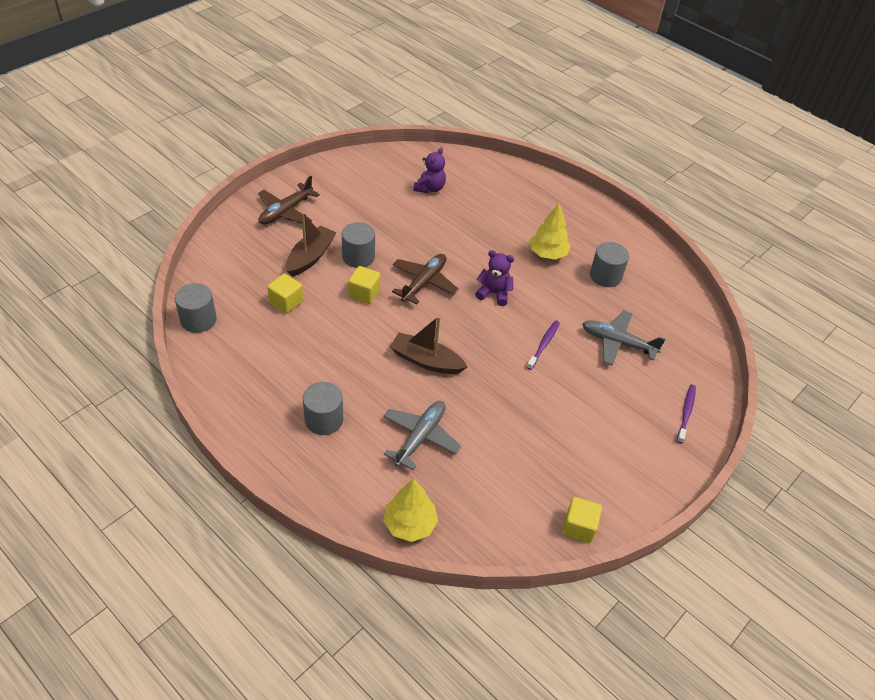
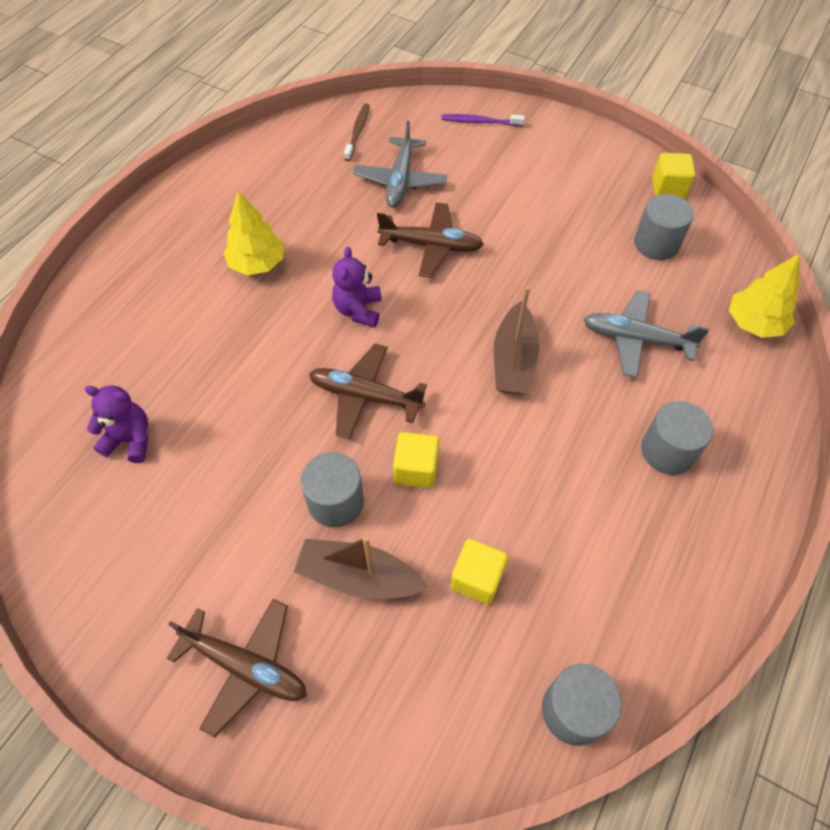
camera: 100 degrees left, 10 degrees up
purple toothbrush [527,320,560,370] -> brown plane [377,202,484,278]
grey cylinder [590,242,629,287] -> grey cylinder moved to [634,194,694,260]
none -> brown toothbrush [344,103,370,161]

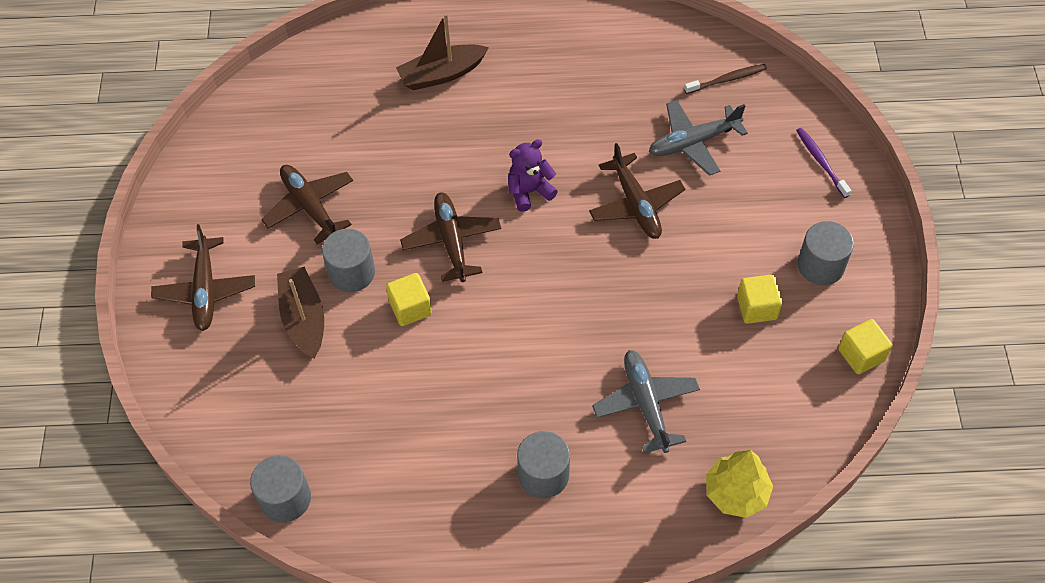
camera: 60 degrees right, 0 degrees up
purple teddy bear [85,385,148,463] -> none
yellow tree [223,191,284,275] -> none
yellow cube [451,539,508,605] -> yellow cube moved to [737,274,783,324]
brown boat [494,286,540,395] -> brown boat moved to [396,13,489,90]
grey cylinder [634,194,694,260] -> grey cylinder moved to [798,221,854,285]
none -> brown plane [261,165,353,244]

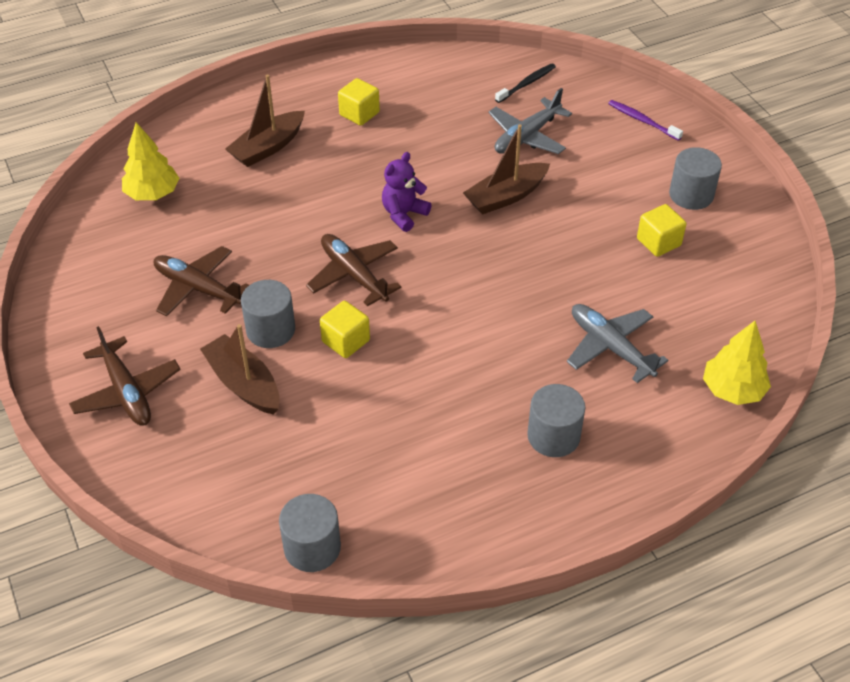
camera: 25 degrees left, 10 degrees down
brown plane [589,143,685,239] -> brown boat [463,124,550,215]
brown toothbrush [684,64,767,94] -> black toothbrush [495,63,556,103]
yellow cube [838,319,893,374] -> yellow cube moved to [338,78,380,126]
none -> yellow tree [122,122,179,200]

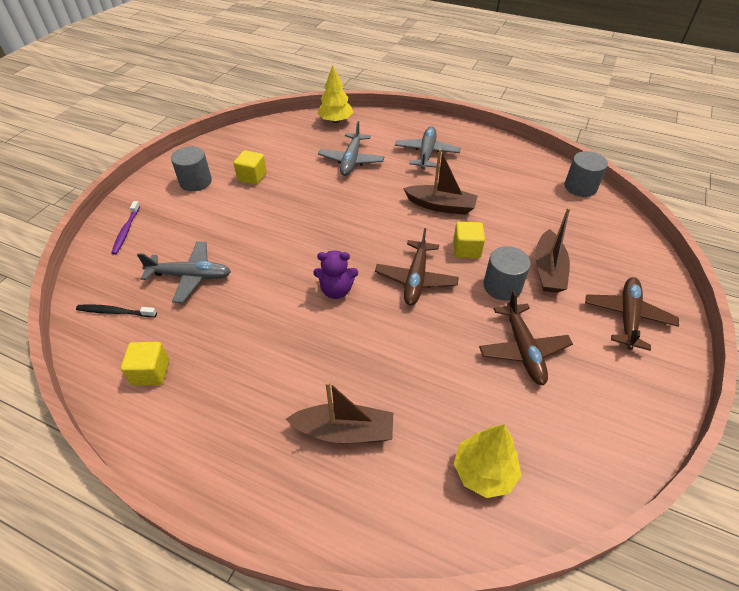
camera: 130 degrees left, 0 degrees up
yellow cube [338,78,380,126] -> yellow cube moved to [121,342,169,386]
brown boat [463,124,550,215] -> brown boat moved to [403,149,478,215]
grey cylinder [527,384,585,457] -> grey plane [395,126,461,169]

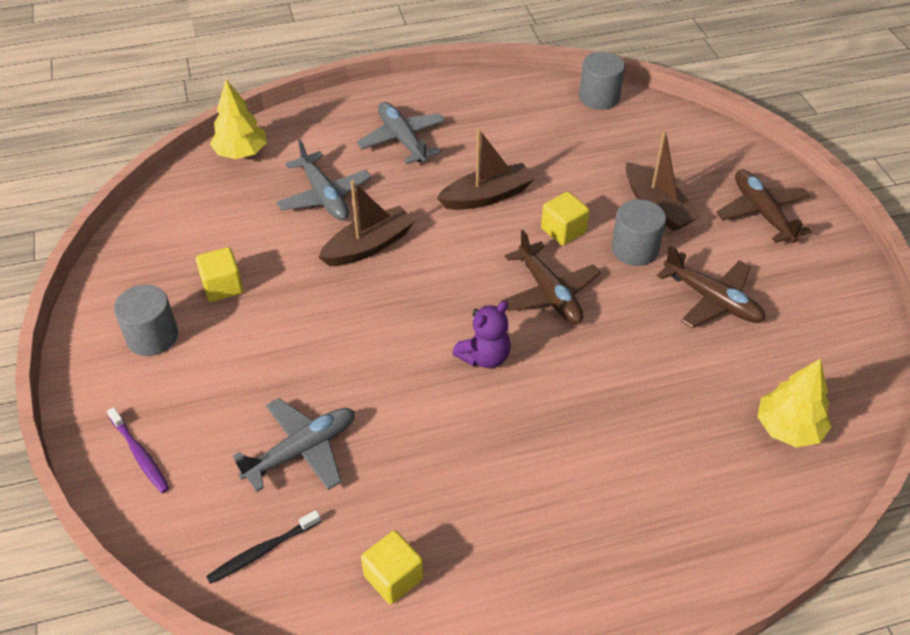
camera: 40 degrees left, 0 degrees up
brown boat [286,381,393,443] -> brown boat moved to [318,181,415,266]

